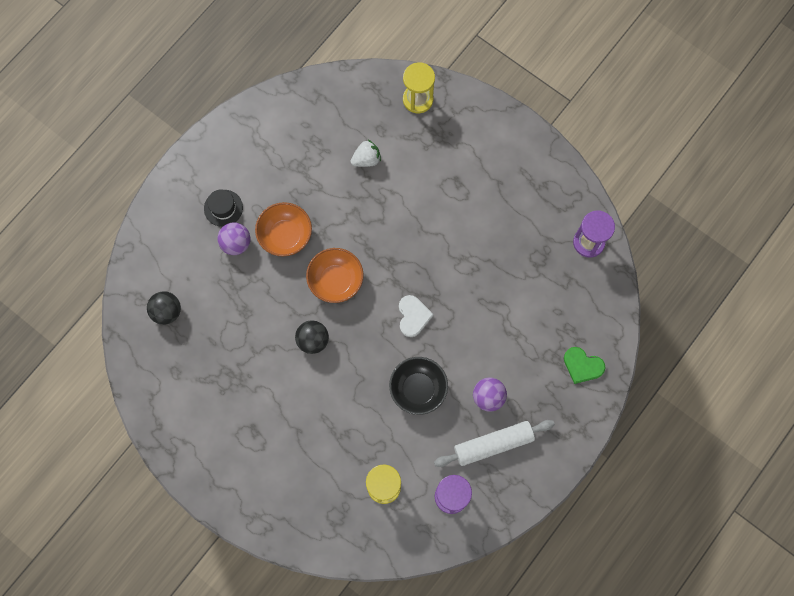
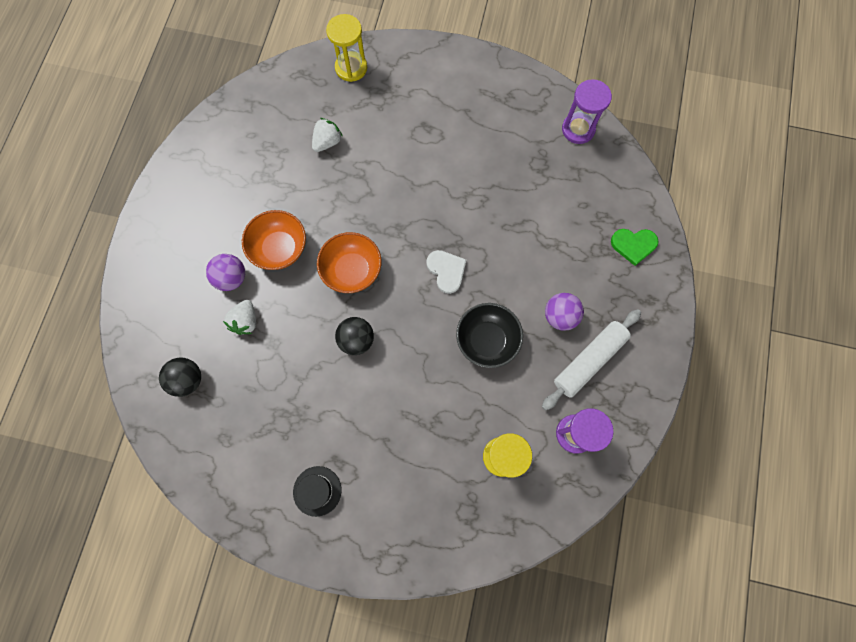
camera: 25 degrees left, 0 degrees up
black hat [204,189,243,227] -> black hat moved to [293,466,341,517]
none -> white strawberry [223,300,256,335]

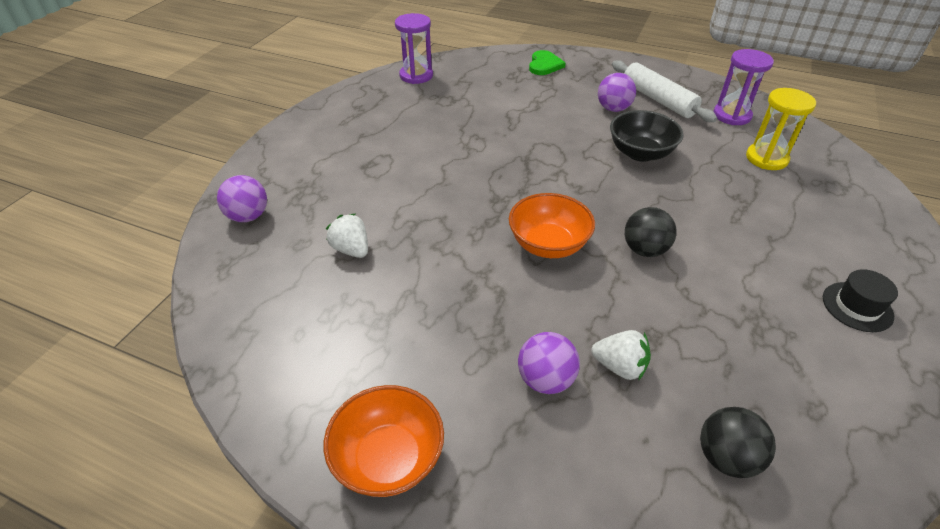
camera: 80 degrees left, 30 degrees down
orange bowl [242,210,306,270] -> orange bowl moved to [324,385,444,497]
yellow hourglass [326,14,367,82] -> purple ball [217,175,267,222]
white heart [426,250,466,294] -> none

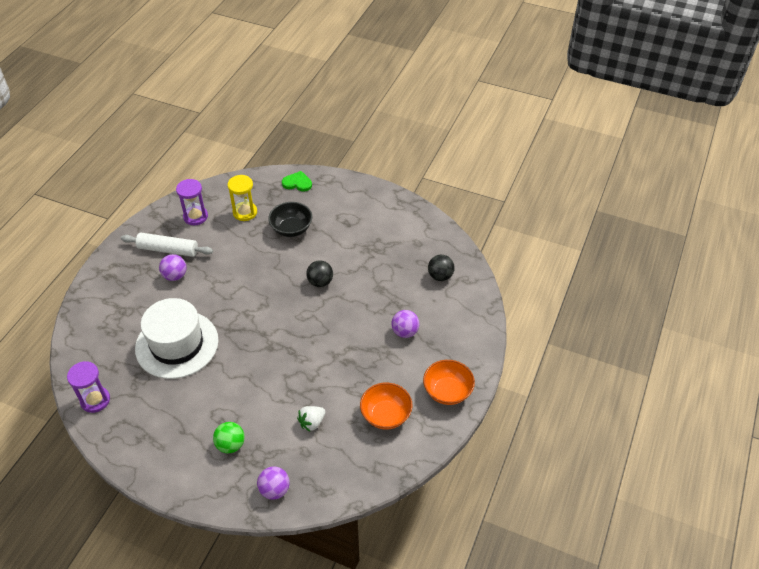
camera: 90 degrees left, 5 degrees up
orange bowl [509,193,595,258] -> orange bowl moved to [360,382,413,429]
green heart [529,50,566,75] -> green heart moved to [282,171,312,192]
white strawberry [591,330,651,381] -> none
black bowl [610,110,684,162] -> black bowl moved to [268,202,312,237]
white rolling pin [612,60,717,122] -> white rolling pin turned 45 degrees clockwise [121,233,213,257]
black hat [823,269,898,332] -> none
none -> white hat [135,298,219,379]
none -> green ball [213,422,245,453]

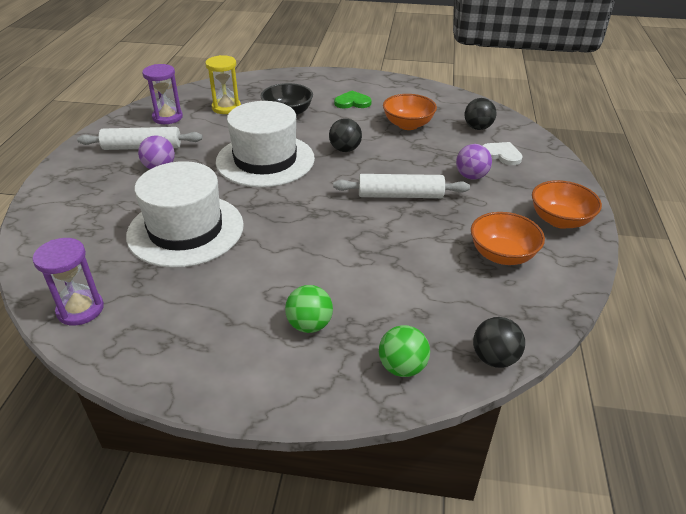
camera: 15 degrees left, 10 degrees down
purple ball [257,466,290,500] -> green ball [379,325,430,377]
green heart [282,171,312,192] -> green heart moved to [334,91,372,108]
white strawberry [297,406,325,432] -> none
none -> white hat [216,101,315,187]
none -> white rolling pin [333,174,470,198]
none -> orange bowl [383,94,437,130]
none -> black ball [473,317,525,368]
none -> white heart [482,142,523,165]

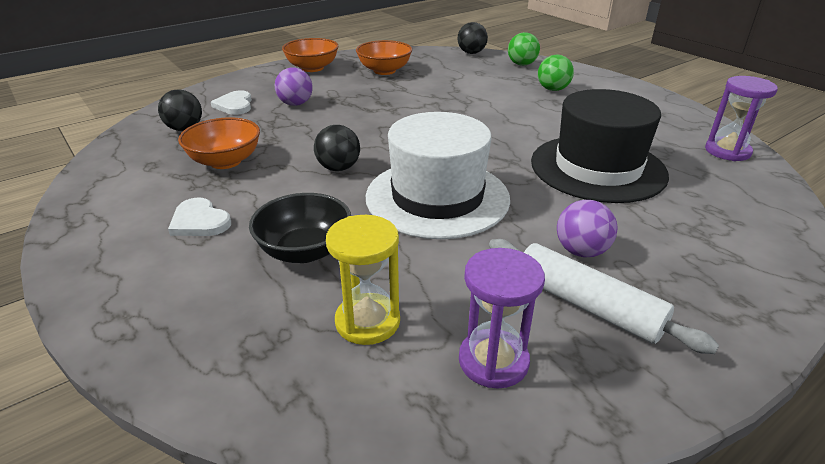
camera: 135 degrees left, 5 degrees down
white hat [126,161,244,268] -> black hat [531,89,669,203]
white rolling pin [333,174,470,198] -> none
green heart [334,91,372,108] -> white heart [168,197,231,236]

